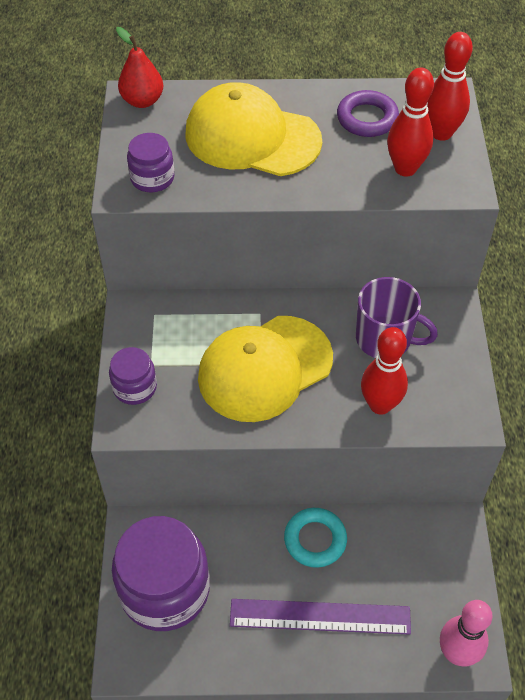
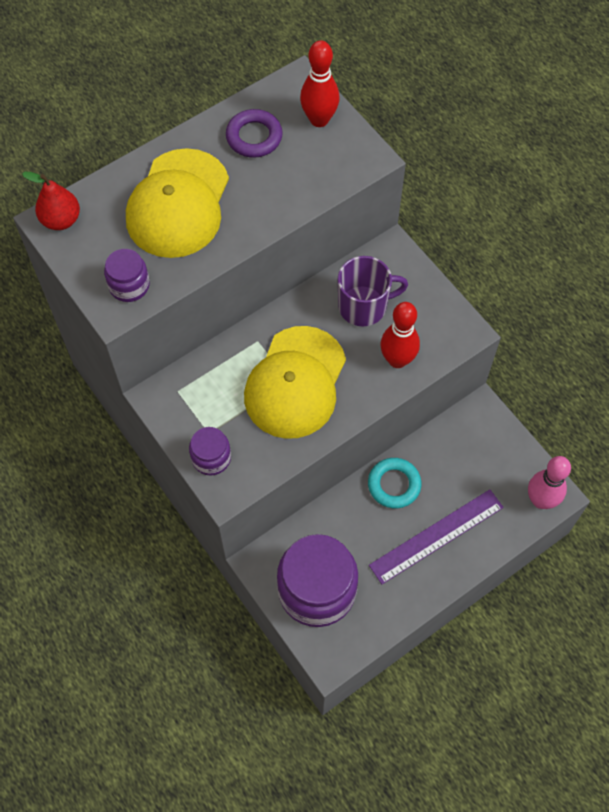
camera: 35 degrees left, 10 degrees up
yellow cap [186,82,322,176] -> yellow cap turned 60 degrees counterclockwise [126,148,229,258]
red bowling pin [387,68,434,176] -> none

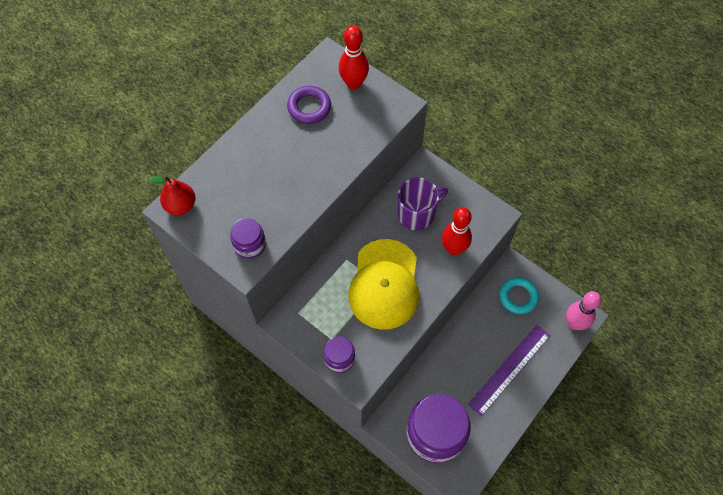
camera: 15 degrees left, 0 degrees up
yellow cap [126,148,229,258] -> none
turquoise ring [368,458,422,508] -> turquoise ring moved to [499,277,539,314]

